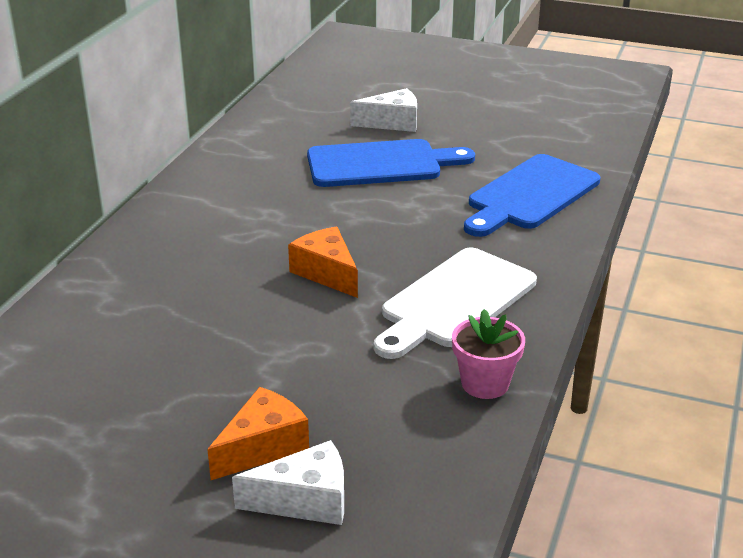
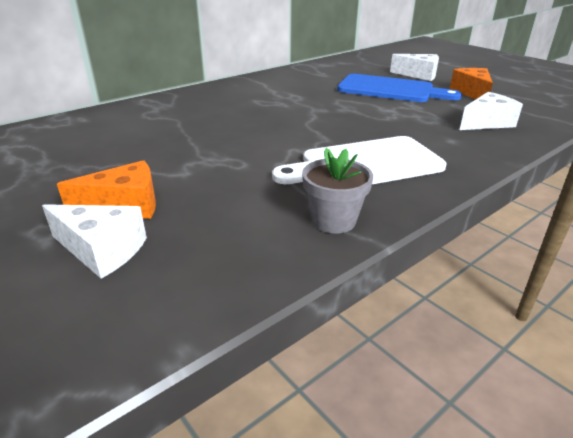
camera: 30 degrees right, 0 degrees up
orange cheese [288,227,358,298] -> orange cheese moved to [450,68,493,99]
pink flower pot [452,309,525,399] -> grey flower pot [302,148,373,234]
blue cutting board [464,154,600,237] -> white cheese [460,92,523,130]

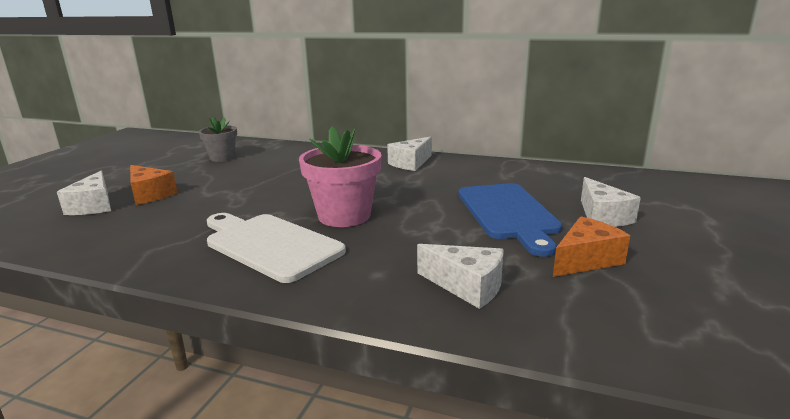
camera: 60 degrees right, 10 degrees down
grey flower pot [302,148,373,234] -> grey flower pot moved to [199,116,237,162]
none -> pink flower pot [299,127,382,227]
none -> white cheese [387,137,432,171]

